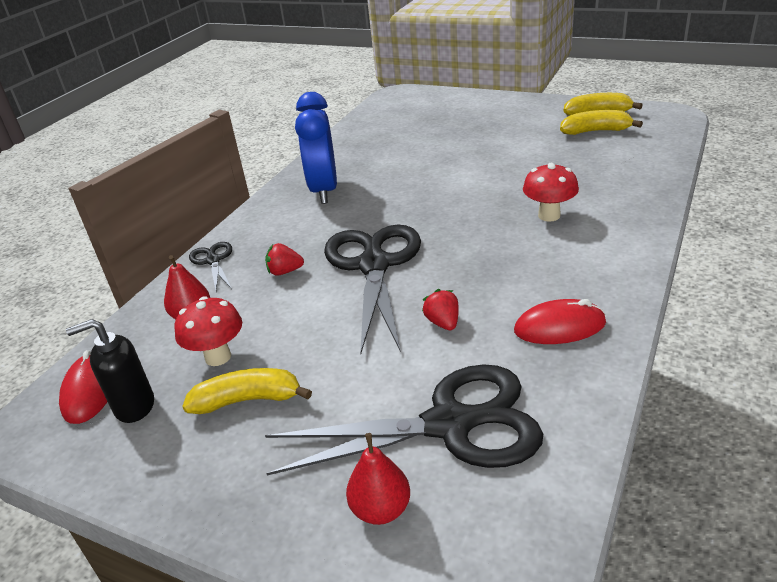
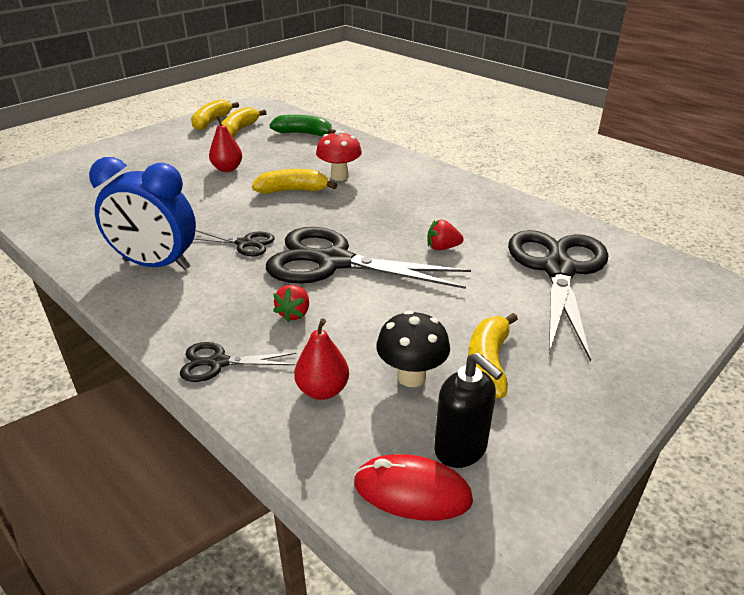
camera: 75 degrees left, 0 degrees up
black soap dispenser [66,319,154,423] -> black soap dispenser turned 45 degrees counterclockwise [434,352,503,468]
red mushroom [174,296,242,366] -> black mushroom [376,310,450,387]
red pear [346,433,410,525] -> red pear moved to [209,116,242,172]
red mouse [514,299,606,344] -> none
none -> black scissors [194,230,274,256]
none -> yellow banana [252,169,337,194]
none -> green banana [269,115,336,136]

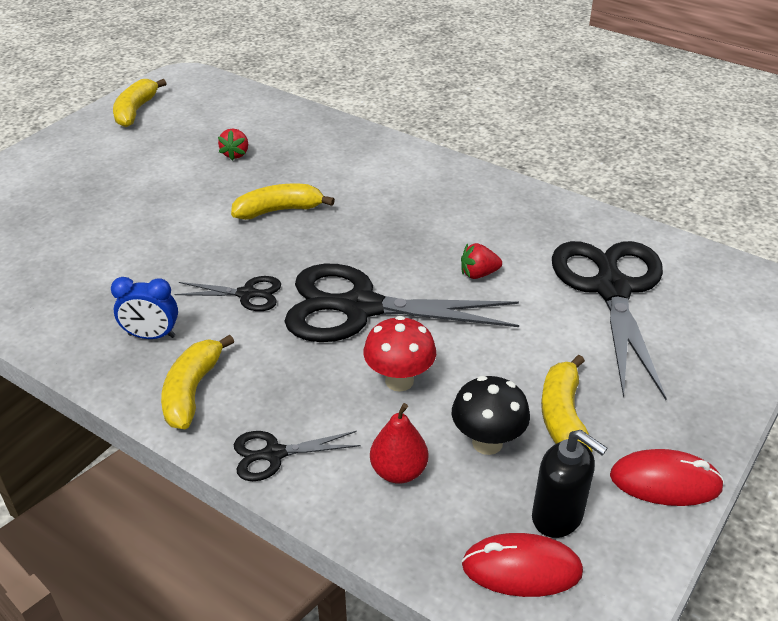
camera: 10 degrees left, 5 degrees up
blue clock [89,157,196,270] -> blue clock [111,277,178,339], size x0.54
red pear [209,116,242,172] -> none
yellow banana [221,107,267,138] -> yellow banana moved to [161,335,234,429]
green banana [269,115,336,136] -> none
red strawberry [273,285,309,322] -> red strawberry moved to [218,129,248,161]
red mushroom [316,131,362,181] -> red mushroom moved to [363,316,436,392]
none -> red mouse [610,449,725,506]

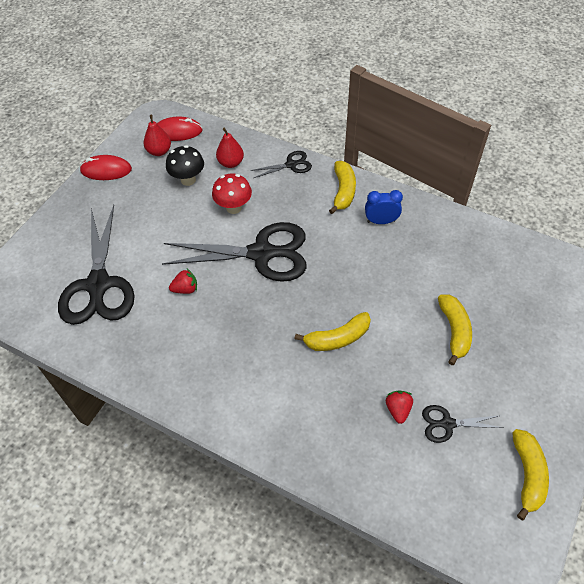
camera: 175 degrees right, 15 degrees up
black scissors [174,276,281,311] -> black scissors moved to [422,405,503,443]
black soap dispenser [532,430,607,538] -> red pear [144,115,171,156]
yellow banana [541,355,593,452] -> yellow banana moved to [438,294,472,365]

